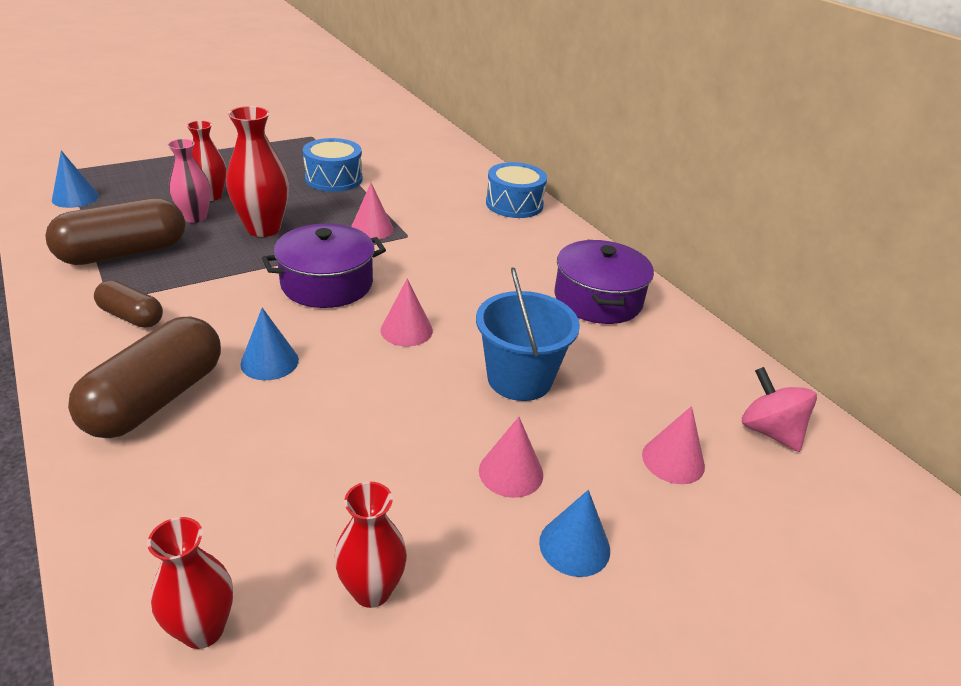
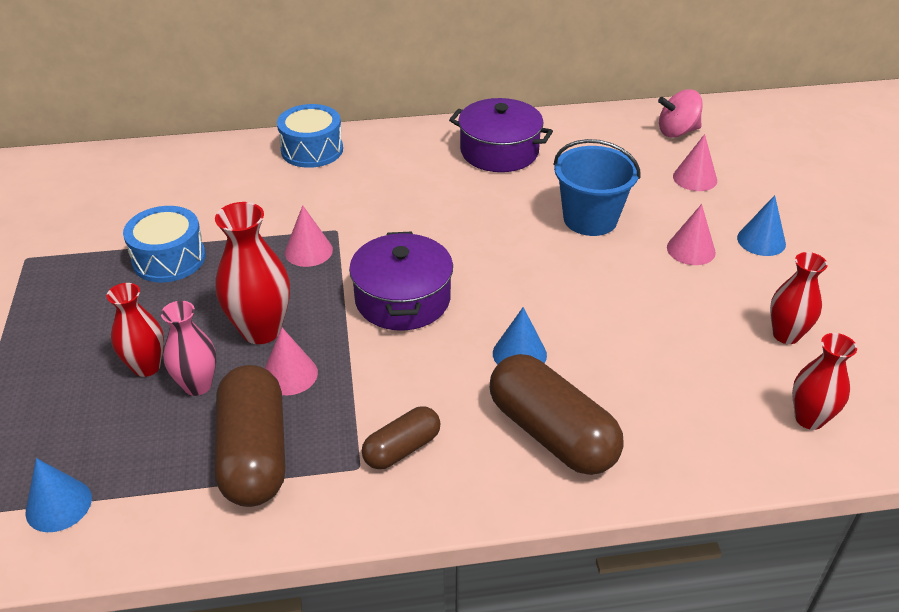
camera: 65 degrees left, 5 degrees up
pink cone [381,279,433,346] -> pink cone moved to [265,328,318,395]

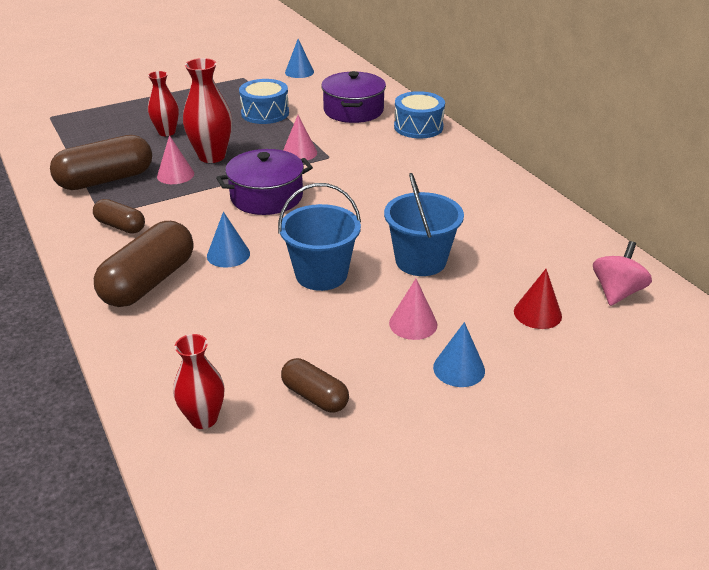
camera: 70 degrees right, 5 degrees down
blue cone [26,458,92,532] -> blue cone moved to [285,39,314,78]
pink vase [161,301,216,396] -> none
purple pot [449,98,553,172] -> purple pot moved to [321,71,386,123]
pink spinning top [658,89,703,138] -> pink spinning top turned 60 degrees clockwise [593,241,652,306]
pink cone [673,134,717,191] -> red cone [514,269,562,329]
red vase [770,252,828,344] -> brown capsule [281,358,349,413]
none -> blue bucket [278,183,361,291]

